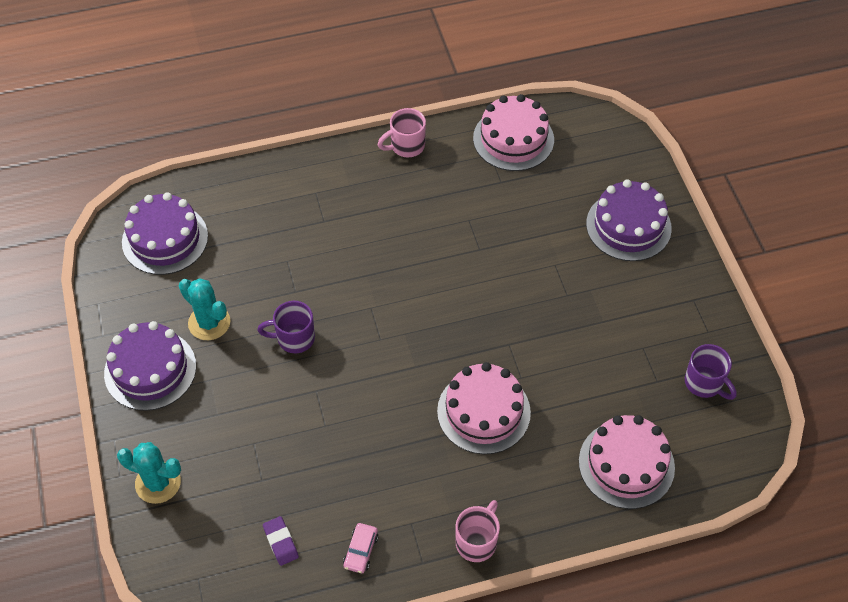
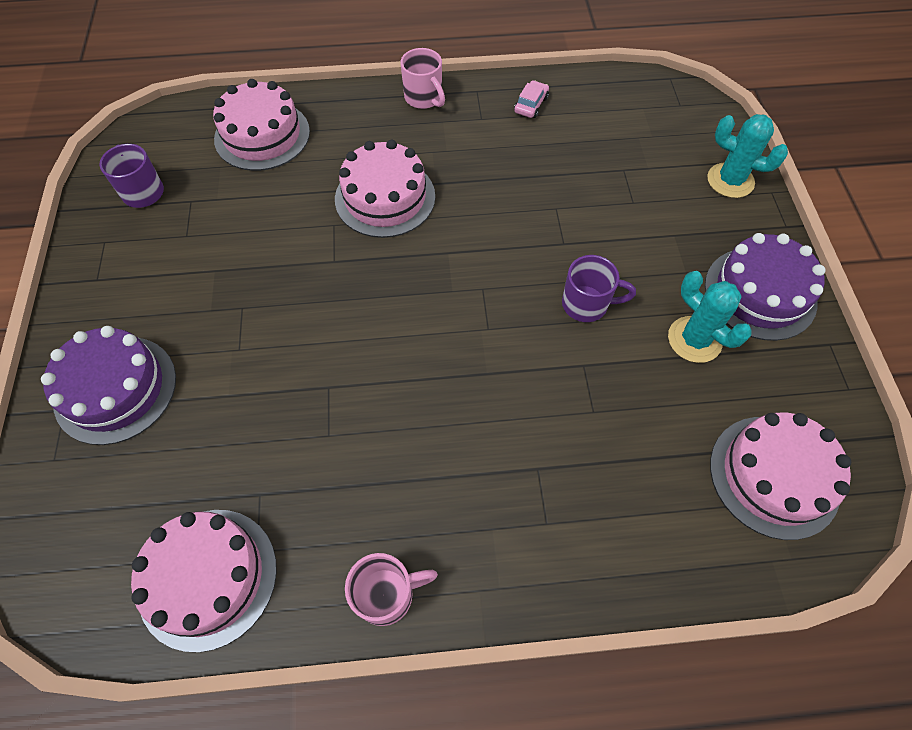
camera: 170 degrees left, 5 degrees up
purple cake [122,192,208,275] -> pink cake [710,413,851,540]
purple eraser [263,516,299,566] -> none
pink mug [456,500,500,562] -> pink mug turned 75 degrees counterclockwise [401,48,445,109]

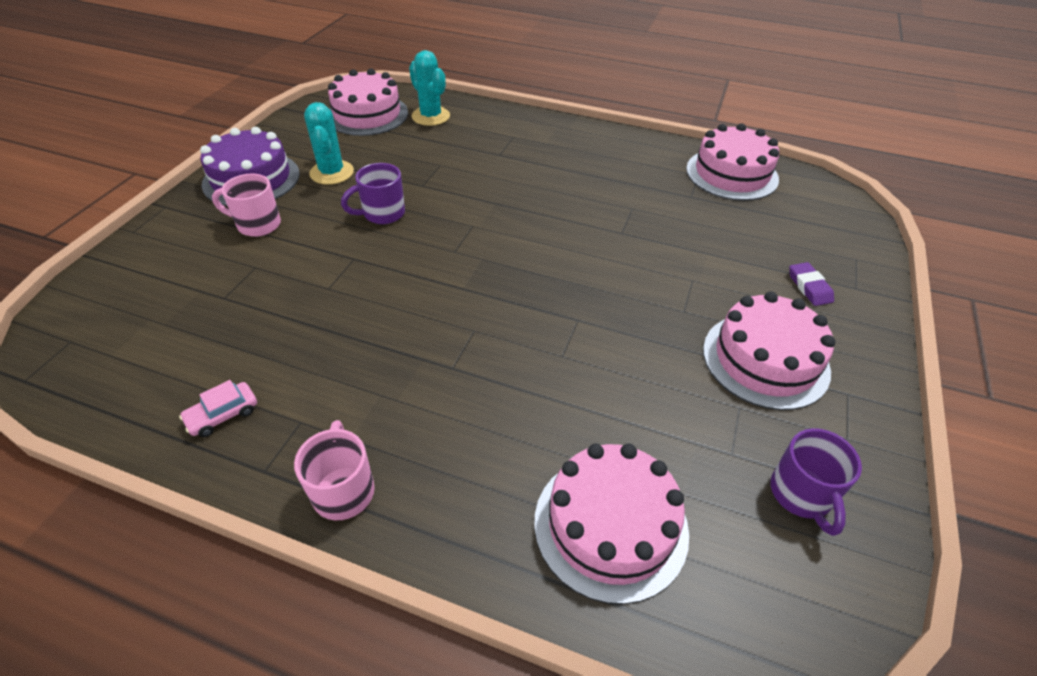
camera: 155 degrees left, 15 degrees down
purple cake [41,326,176,445] -> purple eraser [789,262,834,306]
pink cake [335,140,435,238] -> pink cake moved to [703,292,836,410]
pink mug [345,553,438,626] -> pink mug moved to [212,174,281,237]
purple mug [562,255,636,322] -> purple mug turned 60 degrees counterclockwise [341,163,405,224]
turquoise cactus [707,114,788,198] -> turquoise cactus moved to [409,50,450,126]

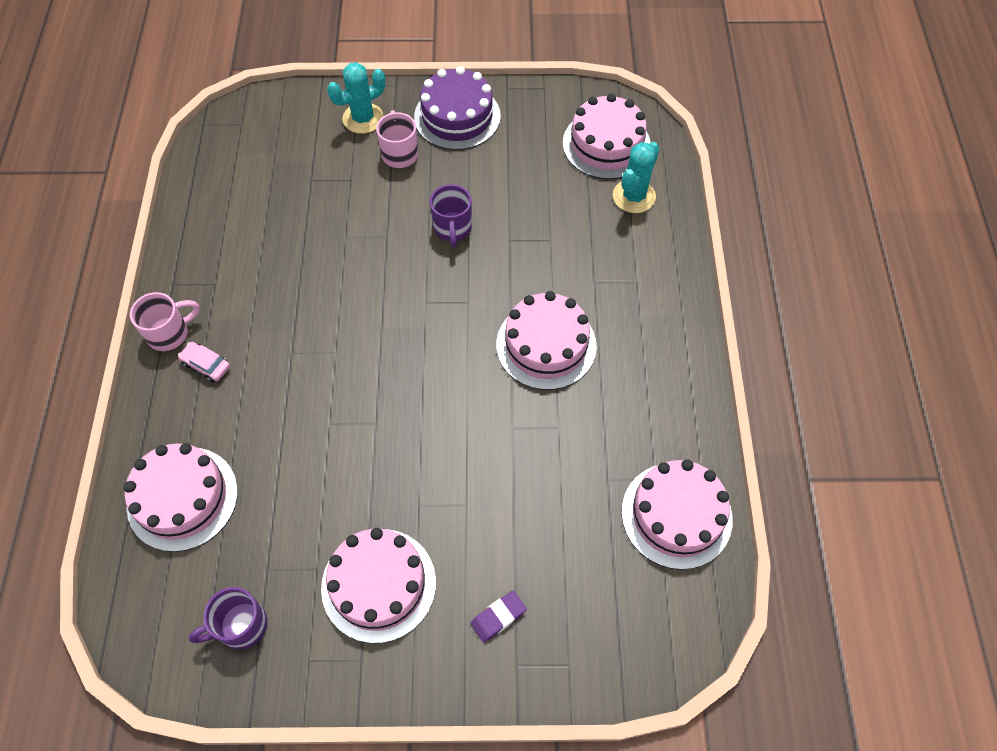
camera: 70 degrees right, 15 degrees up
pink car [179,380,257,437] -> pink car moved to [178,342,230,382]
turquoise cactus [304,102,354,185] -> turquoise cactus moved to [327,62,386,134]
purple mug [341,163,405,224] -> purple mug turned 135 degrees counterclockwise [430,184,472,248]
none -> pink cake [496,291,597,390]

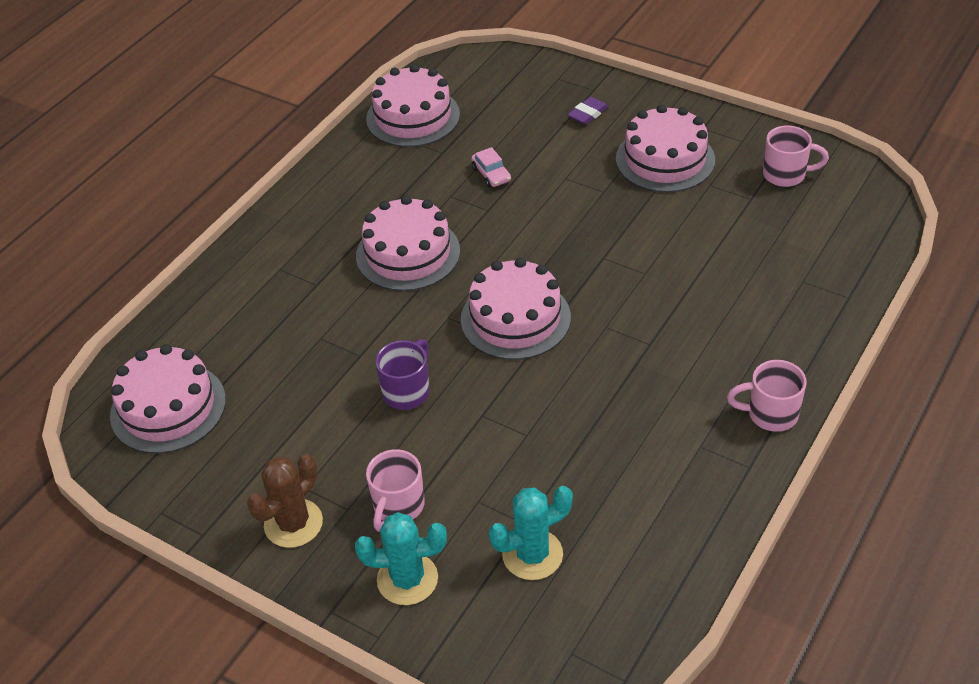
camera: 145 degrees left, 15 degrees down
pink cake [124,443,238,552] -> pink cake moved to [461,258,571,360]
pink car [178,342,230,382] -> pink car moved to [471,147,511,187]
purple mug [189,587,268,649] -> pink mug [763,125,829,187]
purple cake [414,66,501,150] -> brown cactus [247,454,323,548]
purple eraser [470,591,527,643] -> purple eraser turned 45 degrees counterclockwise [568,97,609,125]
turquoise cactus [613,142,660,213] -> turquoise cactus moved to [489,486,573,580]

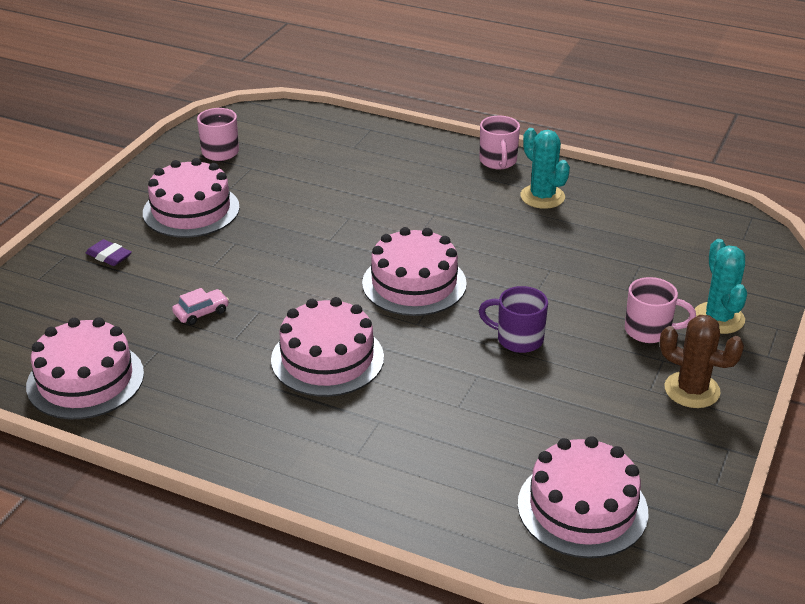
camera: 100 degrees left, 10 degrees down
turquoise cactus [489,486,573,580] -> turquoise cactus moved to [520,128,570,209]

